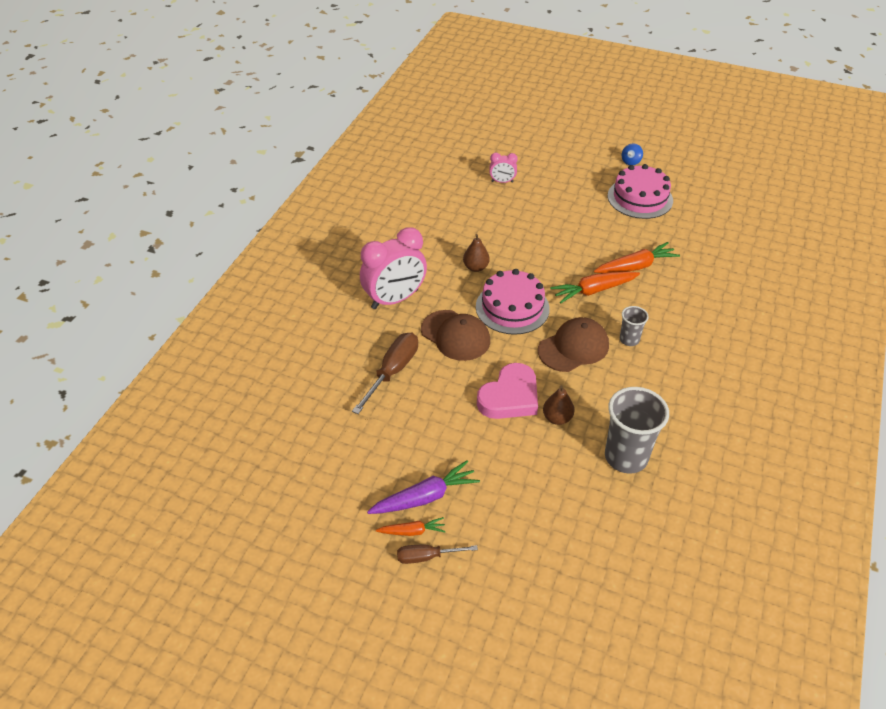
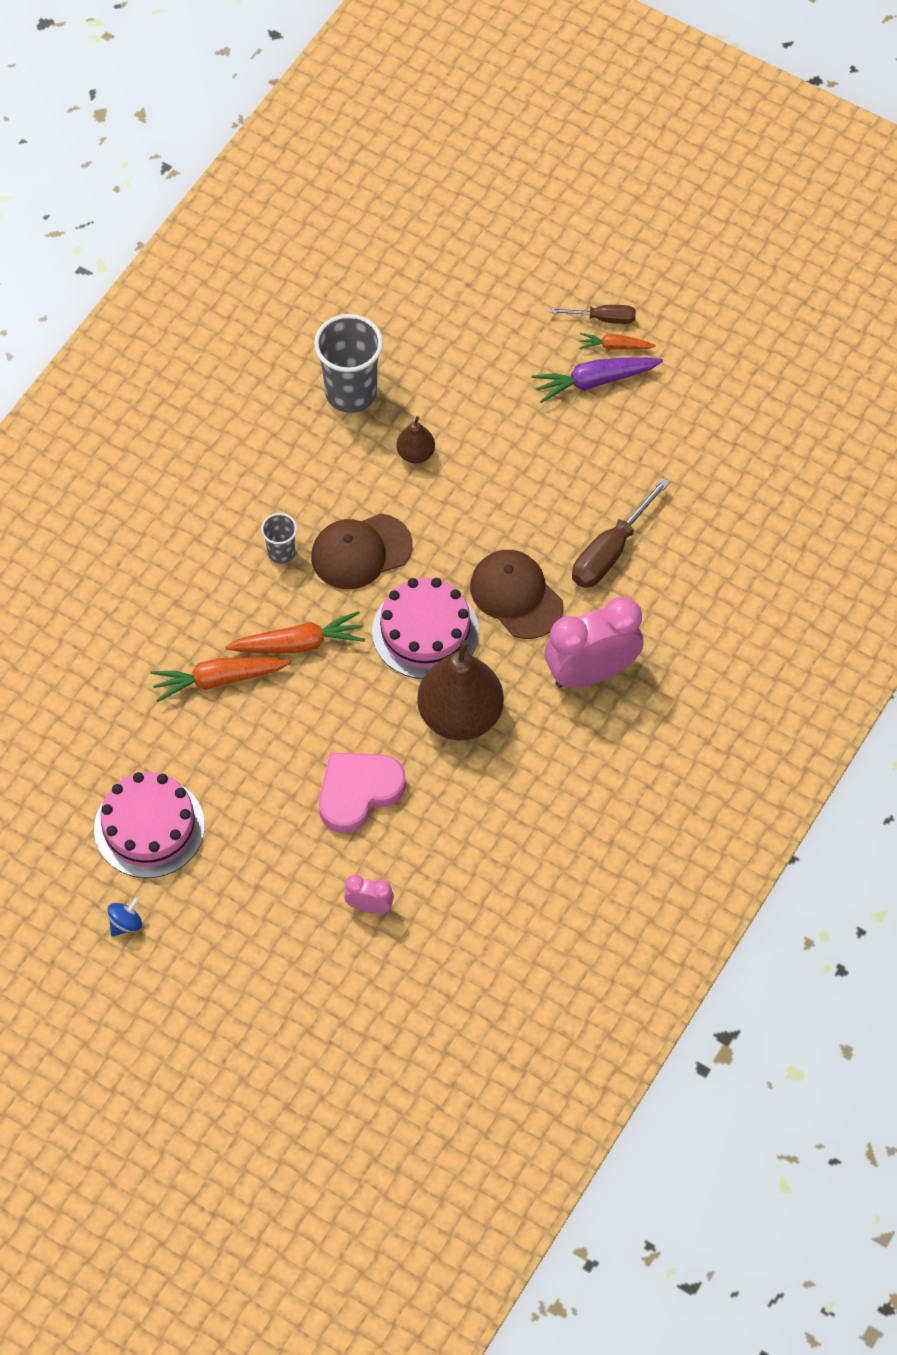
camera: 170 degrees left, 15 degrees up
brown pear [463,234,490,272] -> brown pear [417,640,504,740], size x2.12
pink heart [477,363,538,419] -> pink heart moved to [319,752,406,833]

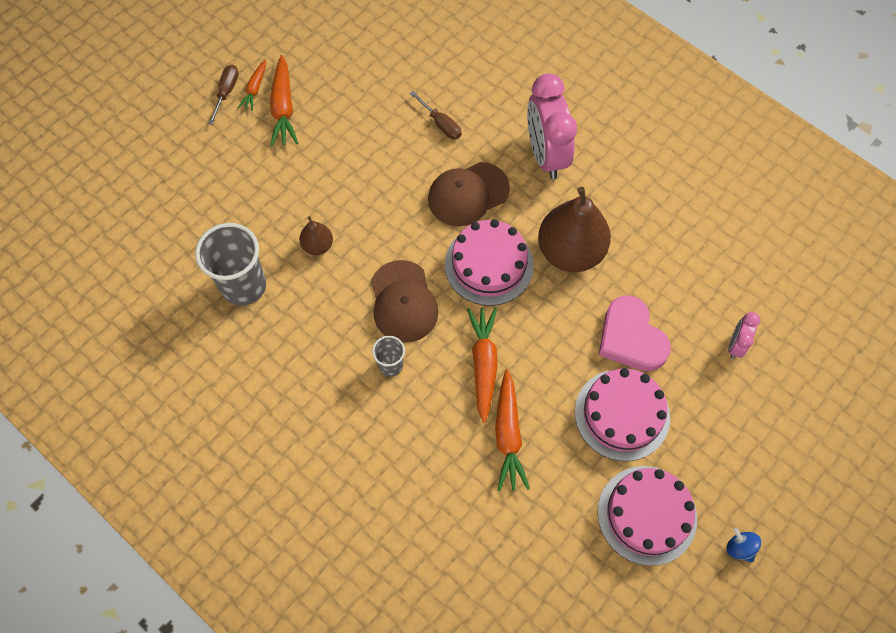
camera: 80 degrees left, 5 degrees up
purple carrot [531,357,663,403] -> orange carrot [270,55,298,146]
brown screwdriver [572,477,670,588] -> brown screwdriver [410,91,462,140], size x0.60
none -> pink cake [575,368,670,461]

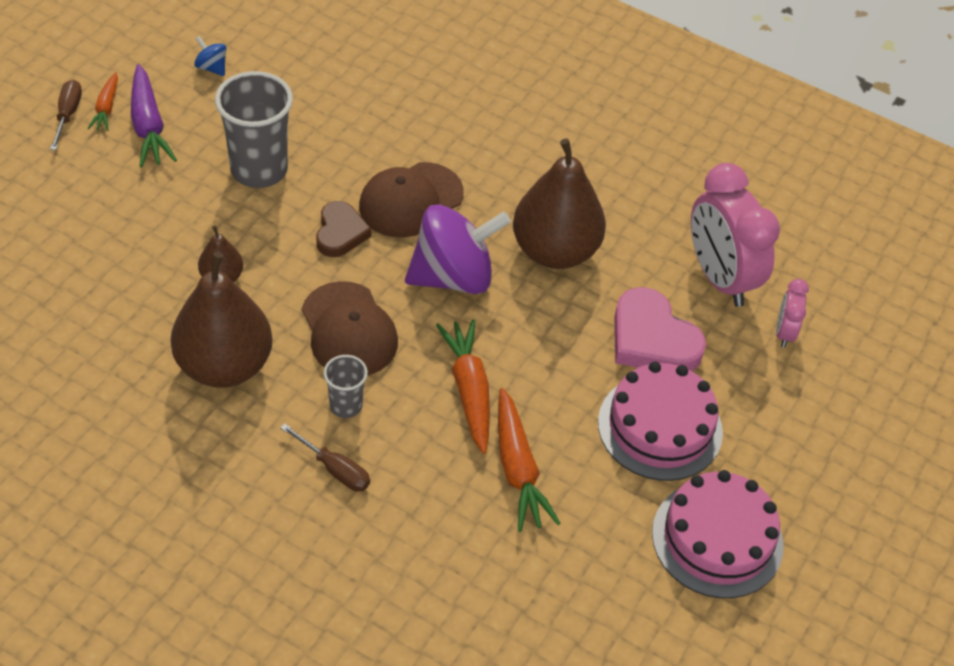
camera: 15 degrees left, 15 degrees down
grey cup [195,223,266,306] -> grey cup moved to [215,71,293,188]
orange carrot [270,55,298,146] -> purple carrot [131,64,177,167]
brown screwdriver [410,91,462,140] -> brown screwdriver moved to [280,424,370,492]
pink cake [445,219,534,306] -> purple spinning top [405,205,511,294]
pink clock [527,73,577,179] -> pink clock moved to [691,163,780,307]
blue spinning top [727,528,761,562] -> blue spinning top moved to [194,36,227,76]
none -> brown pear [171,252,272,388]
none -> brown heart [316,201,372,257]

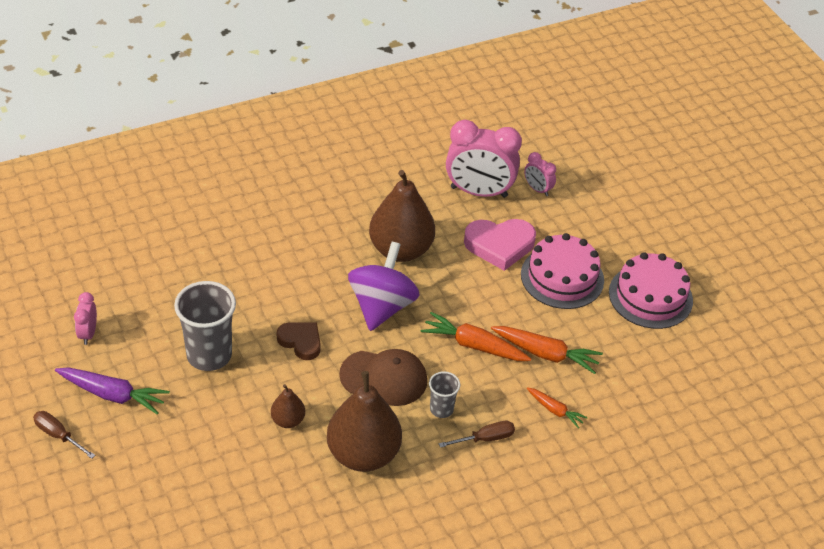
camera: 55 degrees left, 5 degrees down
orange carrot [87,72,118,131] -> orange carrot moved to [527,387,588,429]
blue spinning top [194,36,227,76] -> pink clock [74,292,97,345]
brown cap [359,162,464,238] -> none

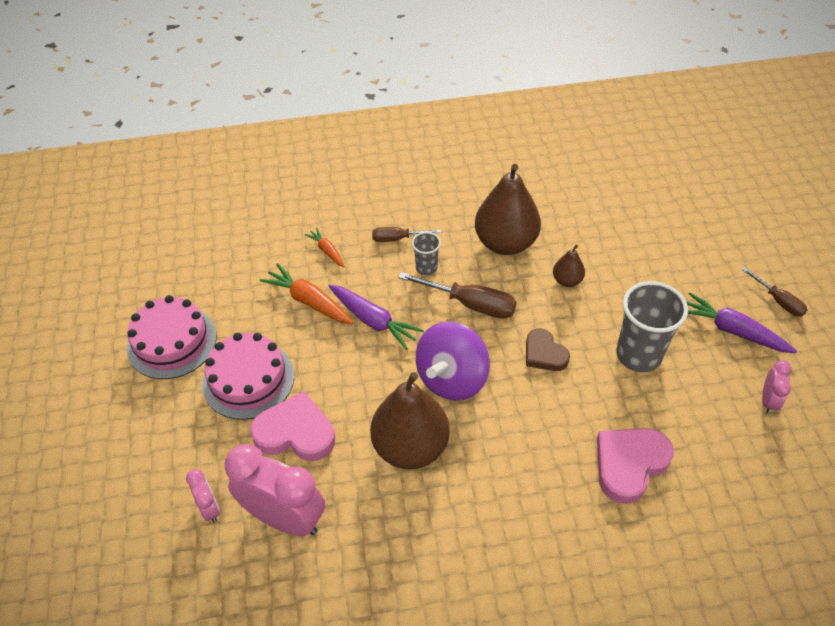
camera: 160 degrees left, 5 degrees up
brown cap [339,349,427,406] -> brown screwdriver [398,272,516,319]
orange carrot [421,312,531,361] -> purple carrot [329,285,424,350]
none -> pink heart [597,428,674,504]

